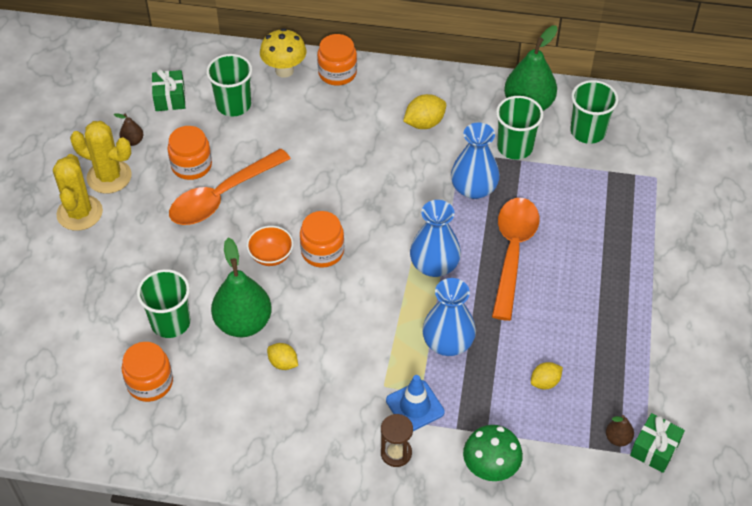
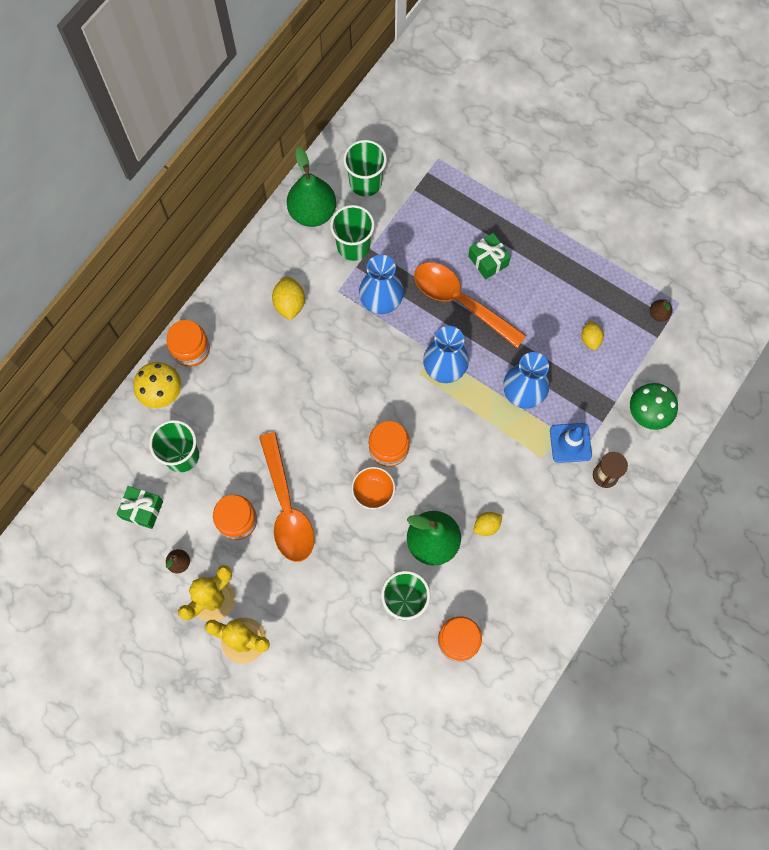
camera: 65 degrees left, 20 degrees up
green gift [630,413,685,473] -> green gift moved to [468,233,511,279]

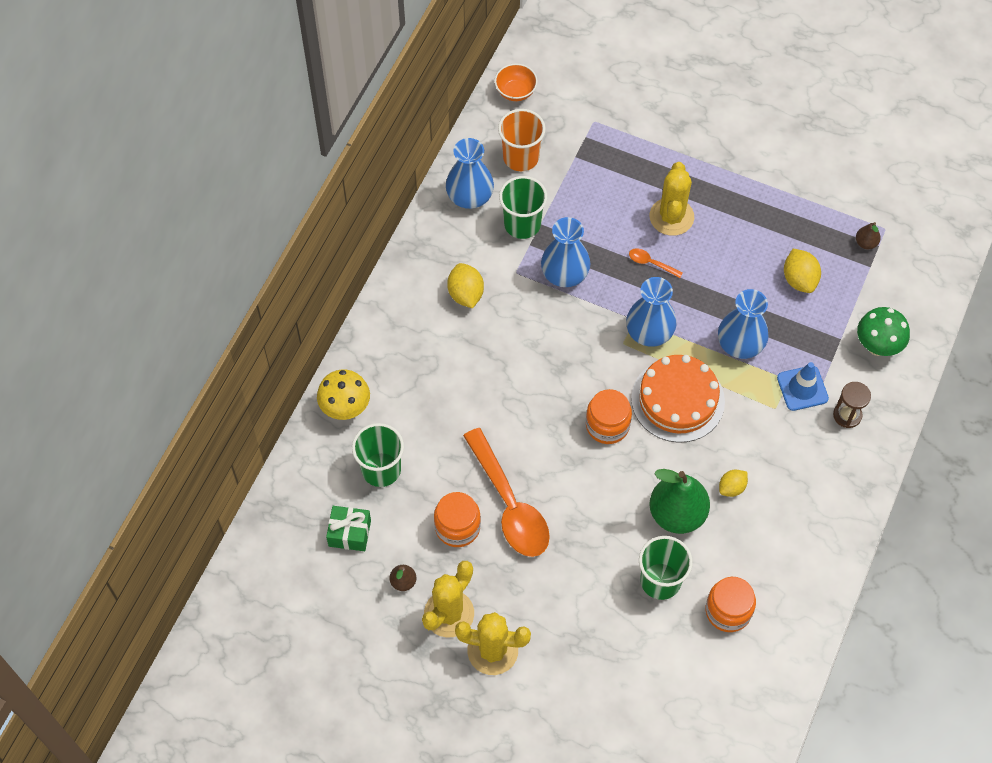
camera: 10 degrees left, 10 degrees down
orange jar [167,320,210,367] -> none
green pear [287,147,336,227] -> blue vase [446,138,494,209]
green cup [343,140,387,196] -> orange cup [498,109,546,171]
orange bowl [352,467,395,509] -> orange bowl moved to [495,63,538,101]
orange spoon [414,262,527,348] -> orange spoon [629,248,683,278], size x0.40
green gift [468,233,511,279] -> yellow cactus [649,162,694,236]
yellow lemon [581,321,604,350] -> yellow lemon [784,249,821,293], size x1.51
none -> orange cake [631,355,725,443]

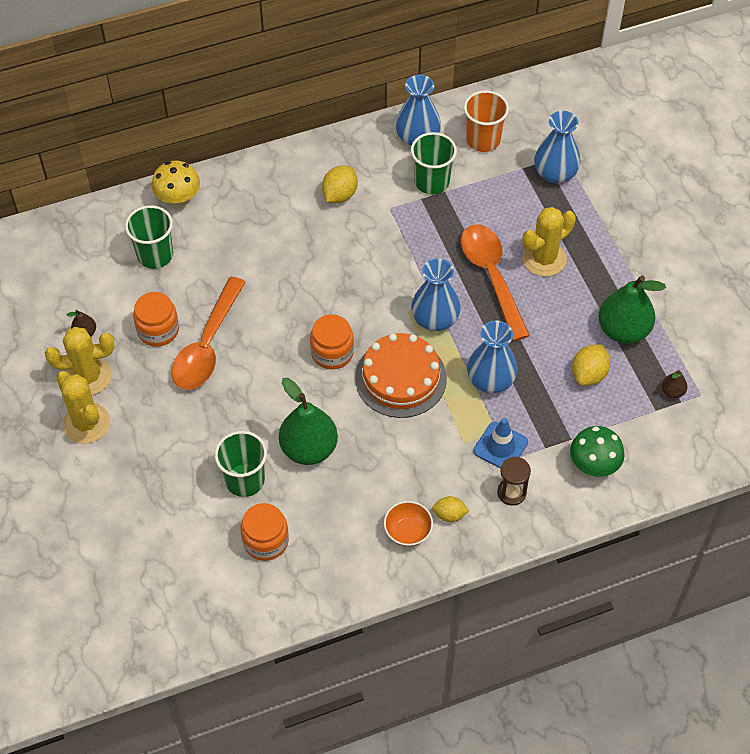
camera: 45 degrees right, 5 degrees down
green gift [326,506,371,551] -> none
orange bowl [495,63,538,101] -> orange bowl moved to [384,501,433,547]
blue vase [541,217,590,287] -> blue vase moved to [534,111,581,183]
orange spoon [629,248,683,278] -> orange spoon [461,224,530,341], size x2.48
yellow lemon [719,470,748,497] -> yellow lemon moved to [432,496,469,522]
none -> green pear [598,275,666,344]

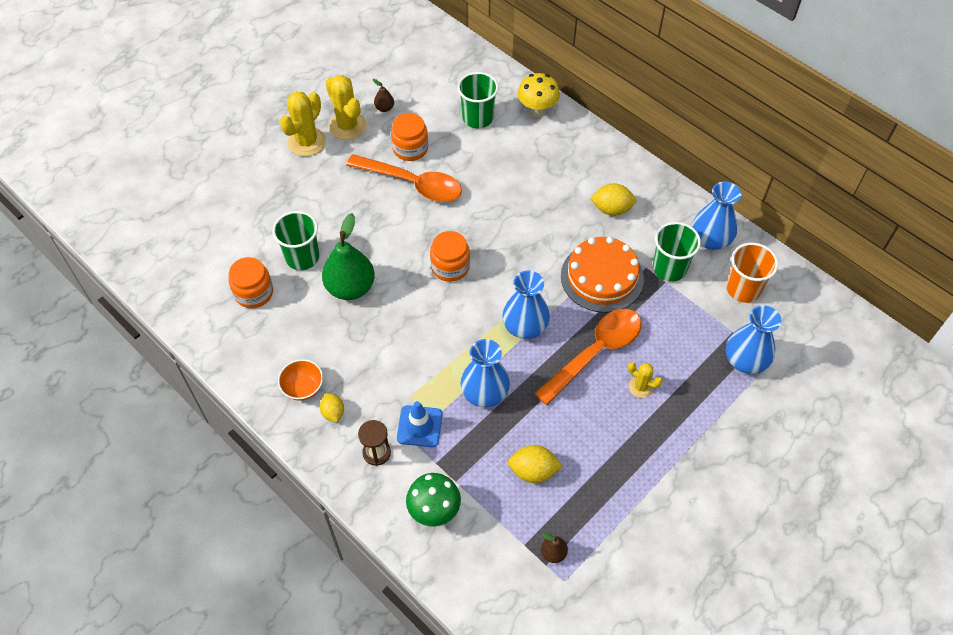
camera: 65 degrees right, 0 degrees up
orange spoon [171,277,246,390] -> orange spoon turned 150 degrees counterclockwise [346,154,462,202]
orange cake [355,333,447,418] -> orange cake moved to [561,237,644,313]
yellow cactus [522,207,576,276] -> yellow cactus [628,362,663,398], size x0.55
green pear [598,275,666,344] -> none

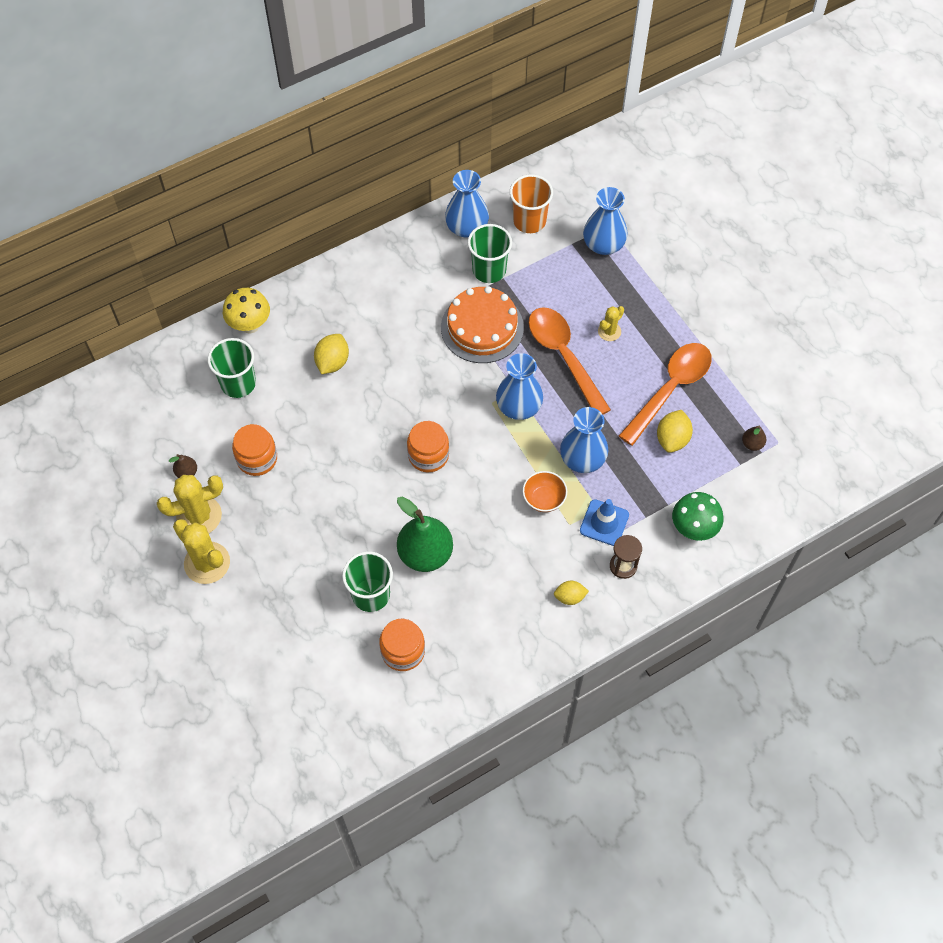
camera: 75 degrees left, 5 degrees up
orange bowl [278,359,323,400] -> orange bowl moved to [523,471,567,512]
orange spoon [346,154,462,202] -> orange spoon moved to [619,343,712,446]
yellow lemon [590,183,636,216] -> yellow lemon moved to [314,334,349,374]

